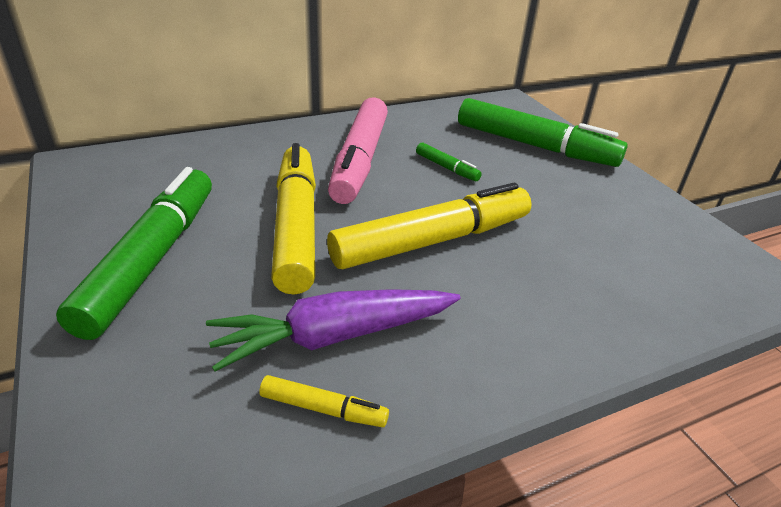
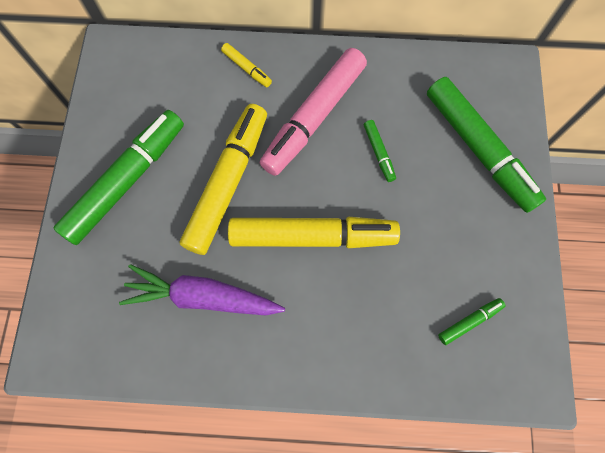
camera: 30 degrees right, 35 degrees up
yellow marker [259,375,389,427] -> yellow marker moved to [221,43,272,87]
none -> green marker [438,298,505,345]

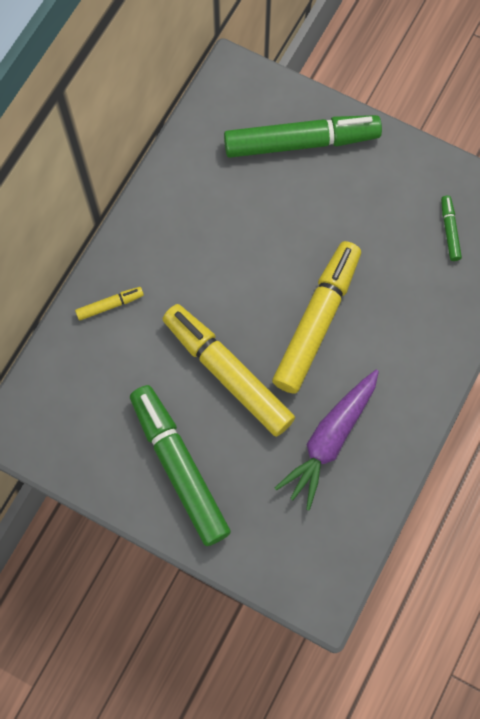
camera: 65 degrees left, 0 degrees up
pink marker [260,48,367,176] -> none
green marker [364,120,396,182] -> none

